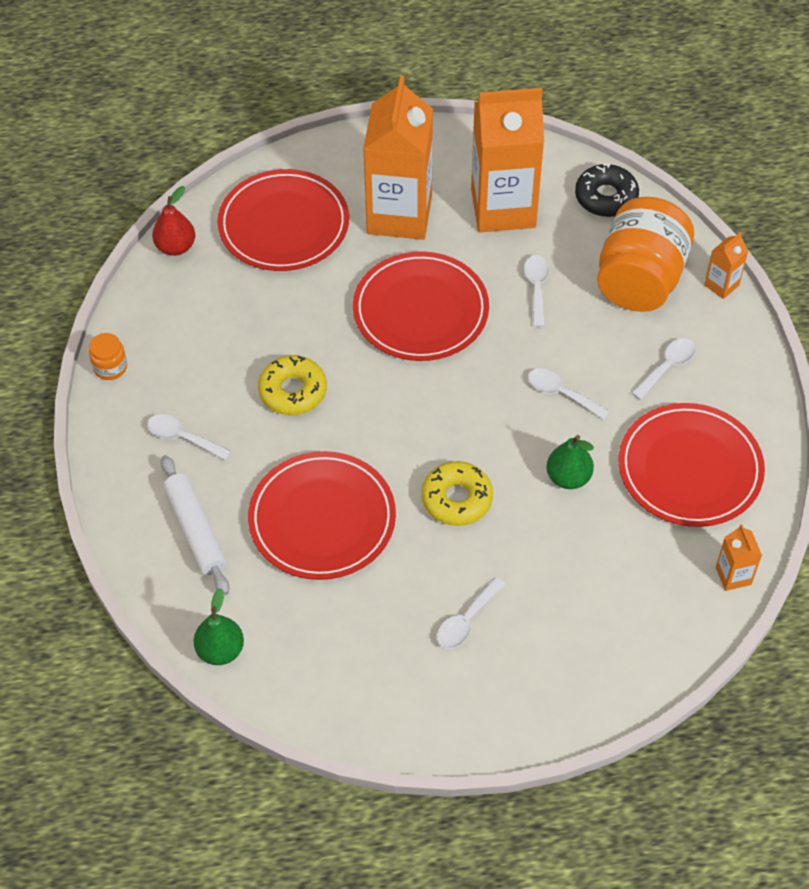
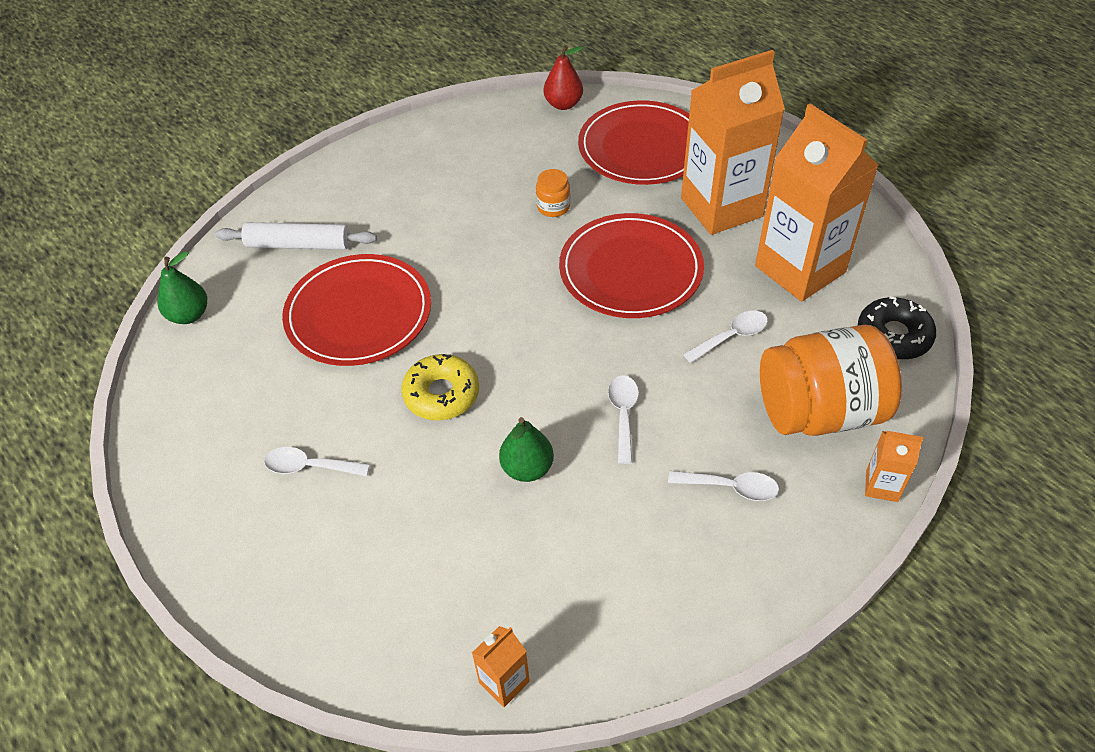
camera: 60 degrees right, 5 degrees down
orange jar [89,333,127,380] -> orange jar moved to [536,169,570,217]
white spoon [147,414,231,460] -> none
white rolling pin [161,455,229,595] -> white rolling pin turned 60 degrees clockwise [216,222,377,250]
yellow donut [258,355,327,415] -> none
red plate [618,403,765,527] -> none

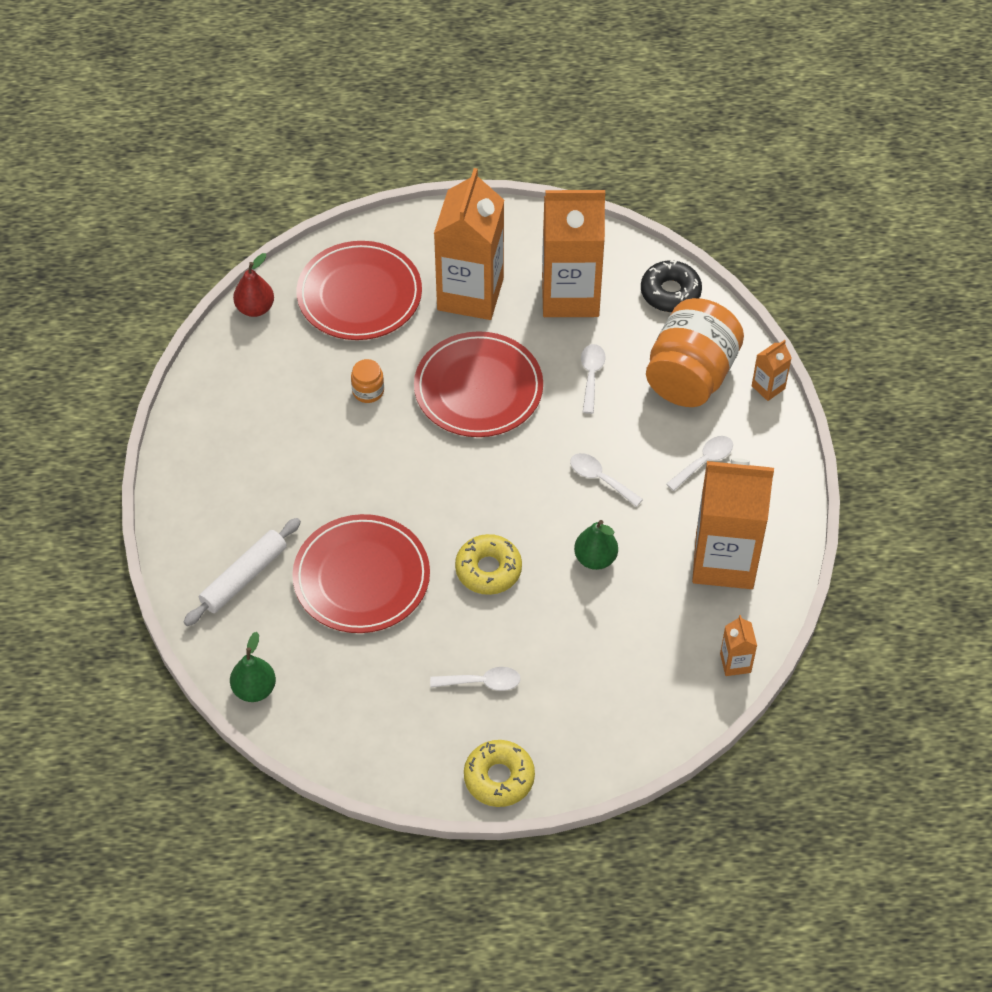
camera: 55 degrees left, 5 degrees up
white spoon [264,447,370,476] -> white spoon turned 135 degrees counterclockwise [430,667,521,691]
none -> yellow donut [464,740,535,807]
none -> orange carton [692,458,774,589]

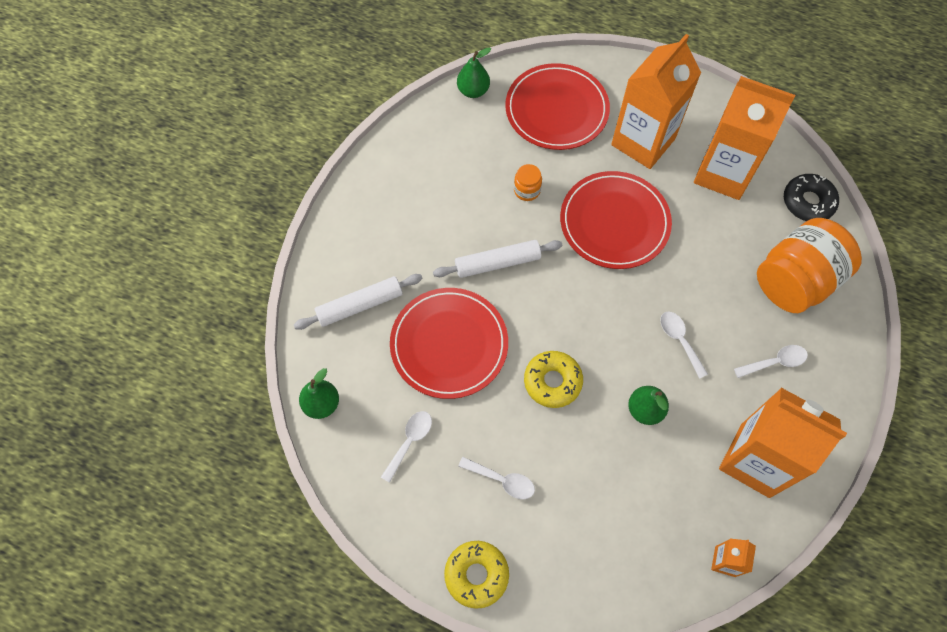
camera: 25 degrees right, 10 degrees up
red pear [233,253,274,317] -> green pear [457,48,491,98]
white spoon [581,344,606,414] -> white spoon moved to [381,411,432,483]
orange carton [752,340,791,401] -> none
none -> white rolling pin [433,240,562,278]

